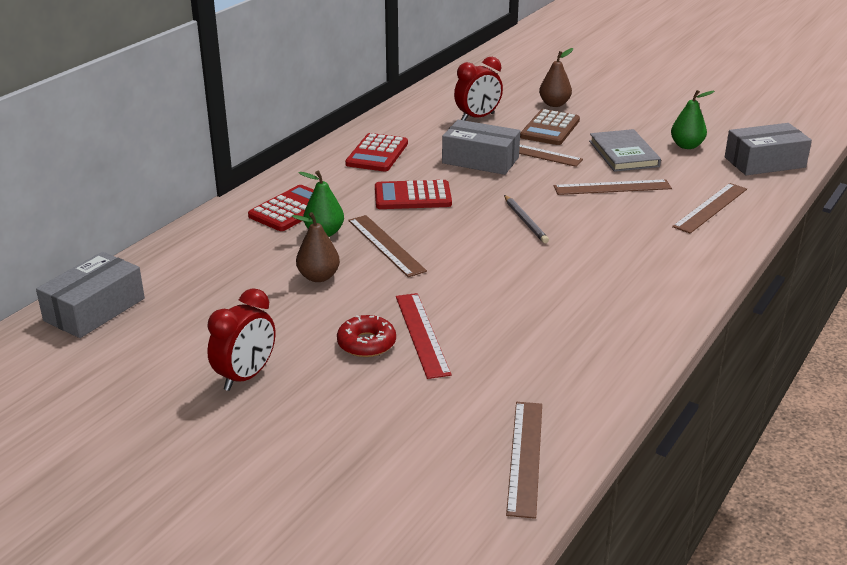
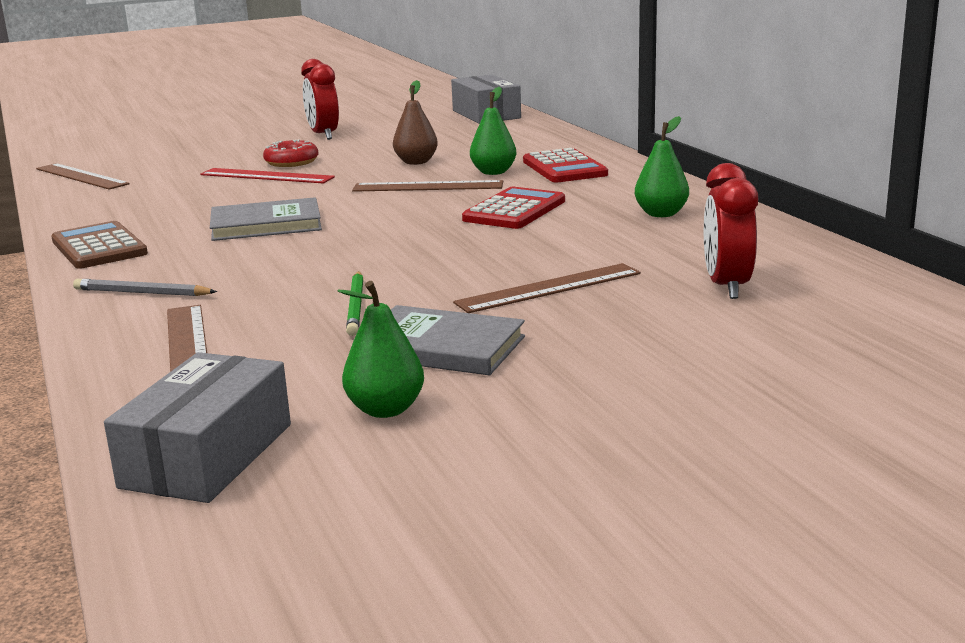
camera: 125 degrees right, 10 degrees down
red calculator [345,133,408,171] -> green pear [635,116,689,217]
grey box [442,120,520,175] -> none
grey pencil [504,195,549,243] -> grey pencil moved to [73,279,217,296]
brown calculator [520,109,580,145] -> brown calculator moved to [51,221,148,269]
brown pear [539,48,573,107] -> none
brown ruler [554,179,672,195] -> green pencil [346,271,363,336]
none -> grey book [210,197,322,241]

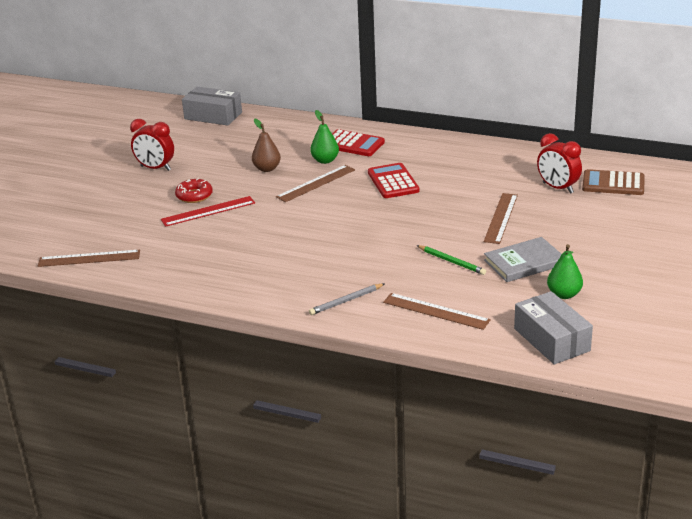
camera: 45 degrees left, 10 degrees up
brown calculator [51,221,148,269] -> brown calculator moved to [582,169,645,195]
grey book [210,197,322,241] -> none
green pear [635,116,689,217] -> none

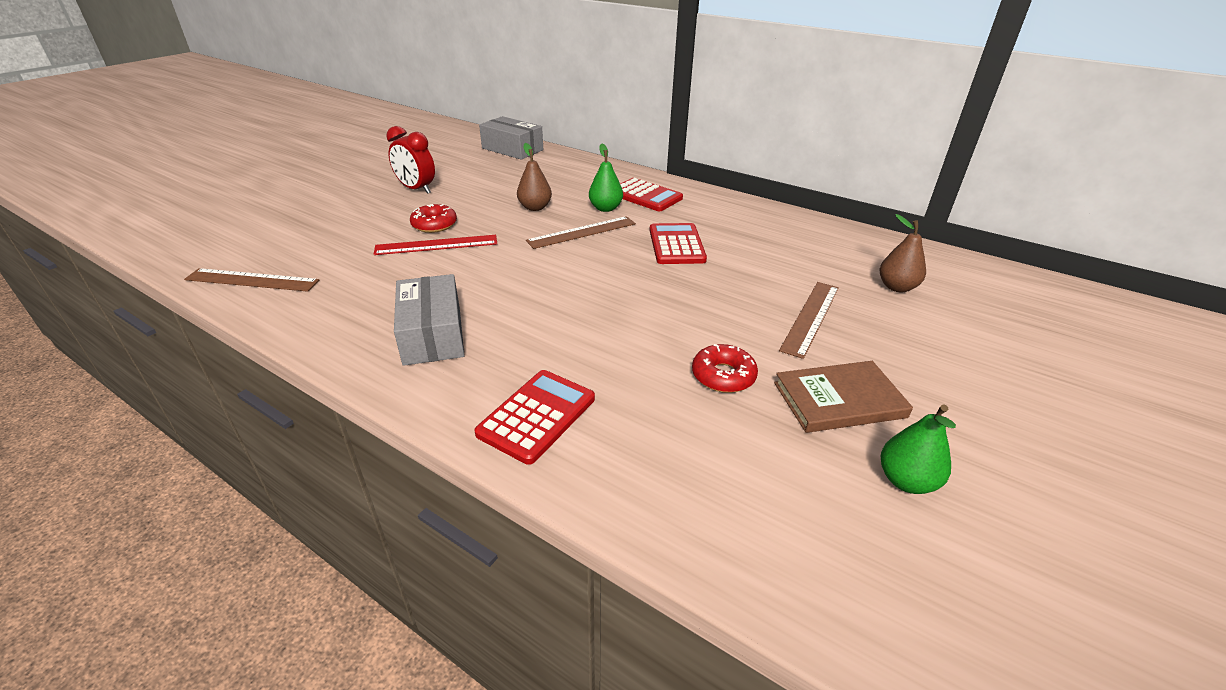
camera: 10 degrees right, 5 degrees up
grey pencil [309,284,384,315] -> red calculator [474,370,595,465]
brown ruler [383,293,491,330] -> none
green pencil [416,245,486,275] -> red donut [692,344,758,393]
grey book [484,237,562,282] -> brown book [774,361,913,433]
grey box [514,291,593,364] -> grey box moved to [394,274,465,366]
red clock [537,133,582,194] -> brown pear [880,214,926,292]
brown calculator [582,169,645,195] -> none

